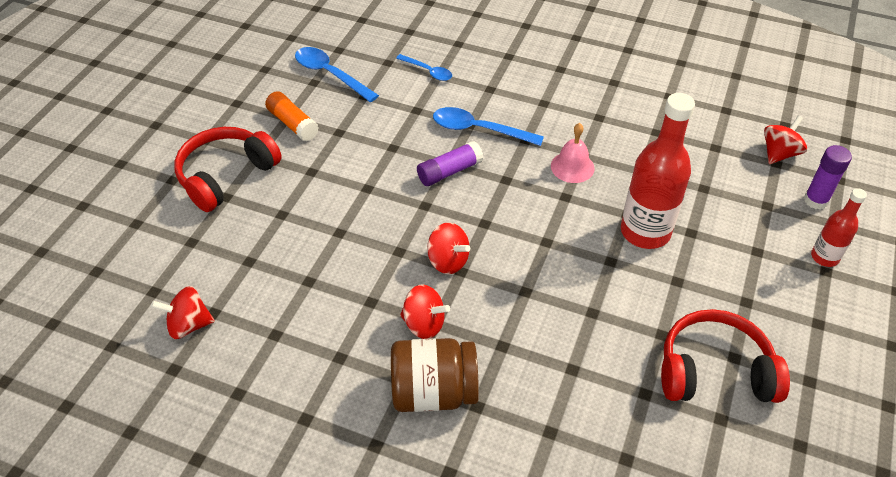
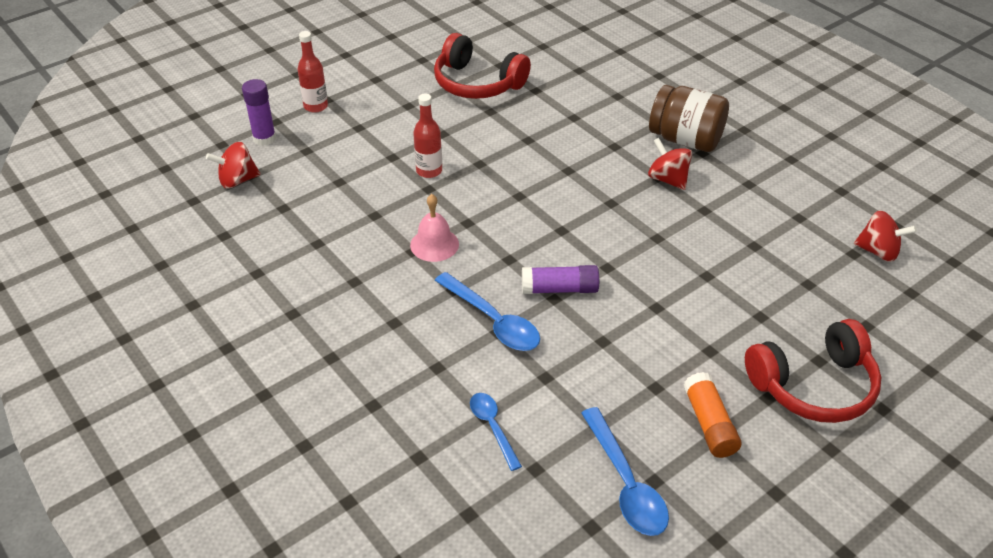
camera: 150 degrees left, 5 degrees down
red spinning top [427,222,470,274] -> none
red bottle [621,93,695,249] -> red bottle [413,93,442,178], size x0.54

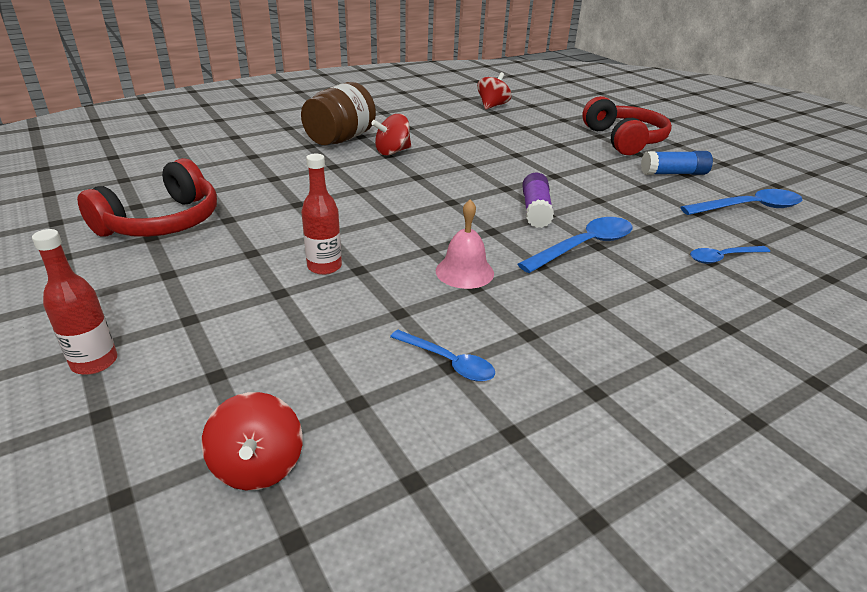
camera: 85 degrees left, 10 degrees down
purple glue stick [242,79,276,146] -> none
orange glue stick [683,372,741,458] -> blue glue stick [641,151,713,175]
none -> blue spoon [390,330,495,382]

